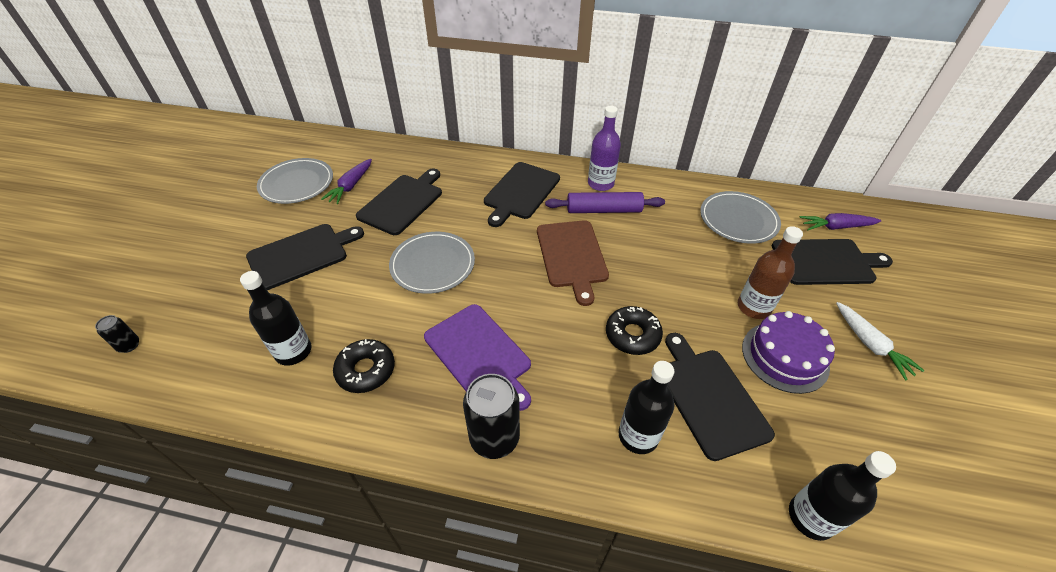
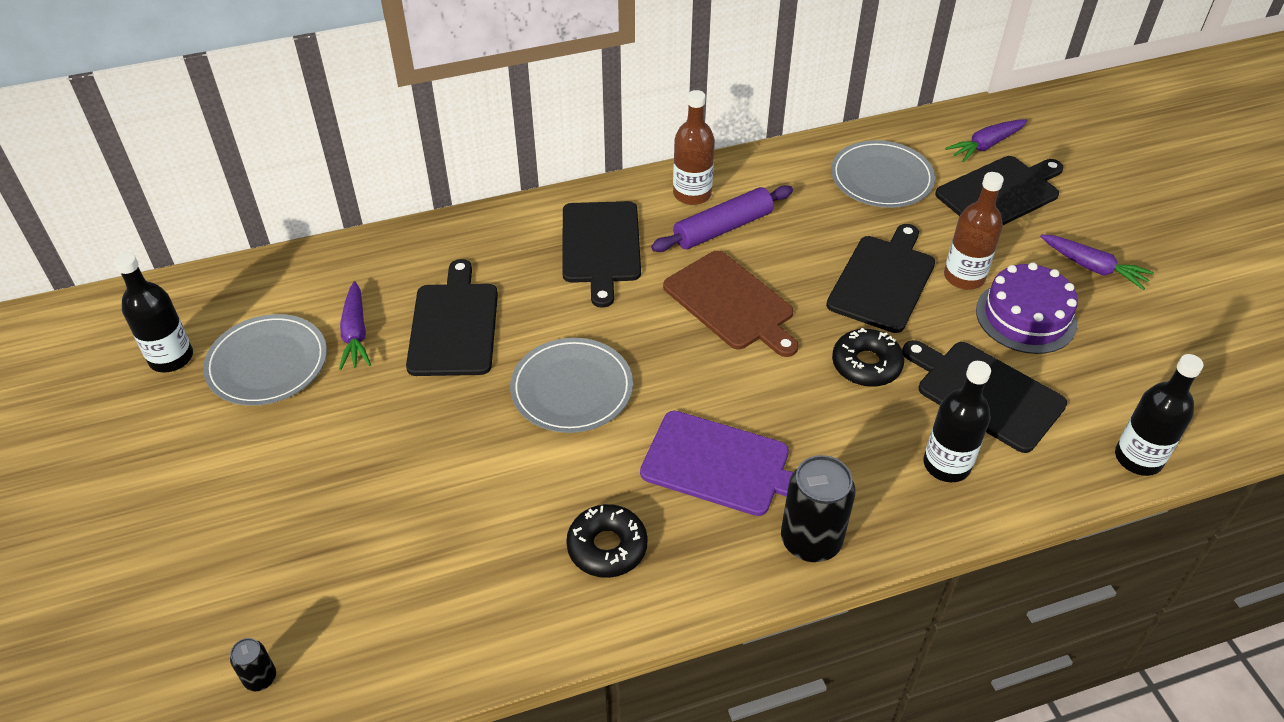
camera: 30 degrees left, 0 degrees up
black bottle [240,271,312,366] -> black bottle moved to [114,253,193,373]
black cutting board [246,224,364,290] -> black cutting board moved to [826,224,935,333]
purple bottle [588,106,621,191] -> brown bottle [673,90,715,205]
white carrot [836,302,925,380] -> purple carrot [1040,234,1154,290]

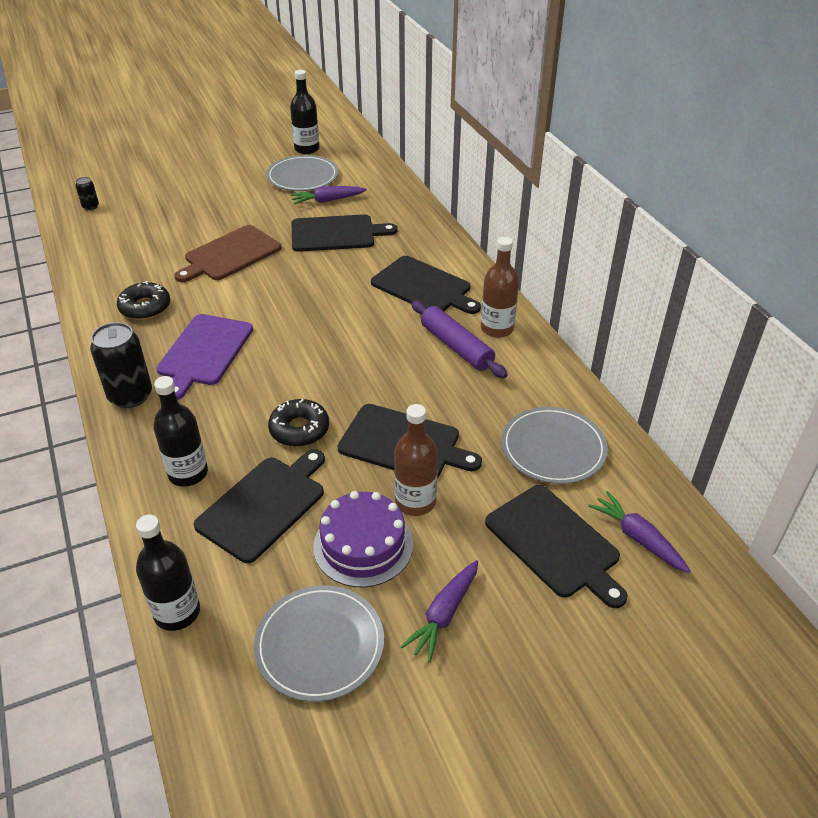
camera: 85 degrees right, 5 degrees down
grey plate [510,338,633,433] -> grey plate moved to [254,585,384,702]
black cutting board [562,201,641,308] -> black cutting board turned 135 degrees counterclockwise [371,256,481,314]
brown cutting board [663,251,799,357] -> brown cutting board moved to [174,225,281,282]

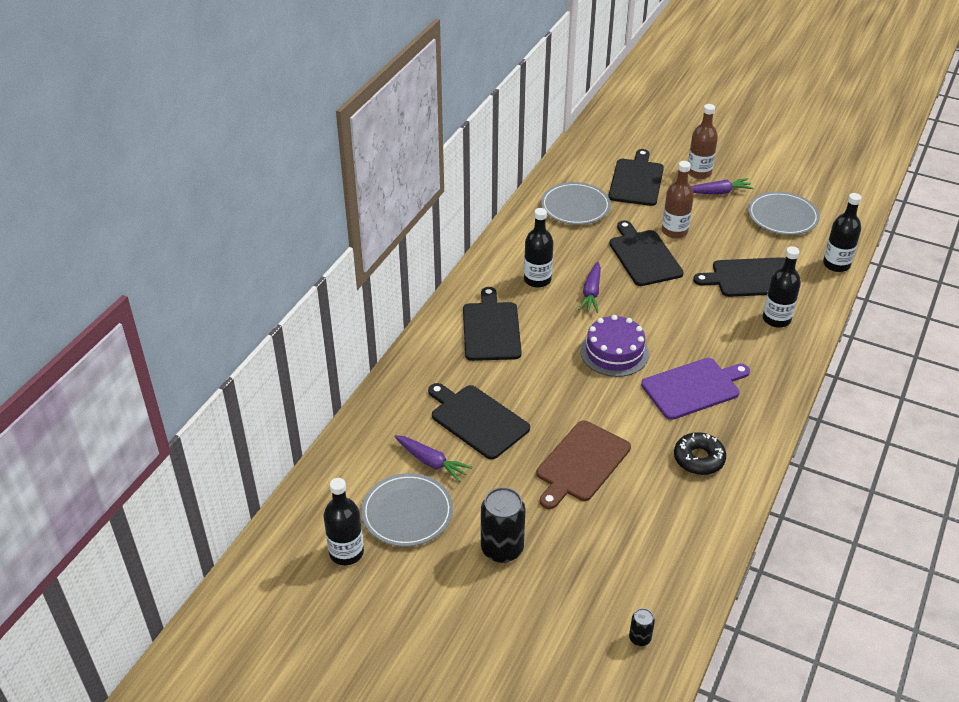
camera: 130 degrees left, 0 degrees up
black can [90,322,152,408] -> black can moved to [481,487,525,563]
brown cutting board [174,225,281,282] -> brown cutting board turned 120 degrees clockwise [536,420,631,509]
black donut [268,399,329,447] -> none
purple cake [313,491,413,588] -> purple cake moved to [580,315,649,377]
purple rolling pin [411,301,508,378] -> black bottle [524,208,553,288]
brown bottle [481,237,519,338] -> brown bottle moved to [688,104,718,179]
purple carrot [588,491,691,573] -> purple carrot moved to [578,262,601,313]

